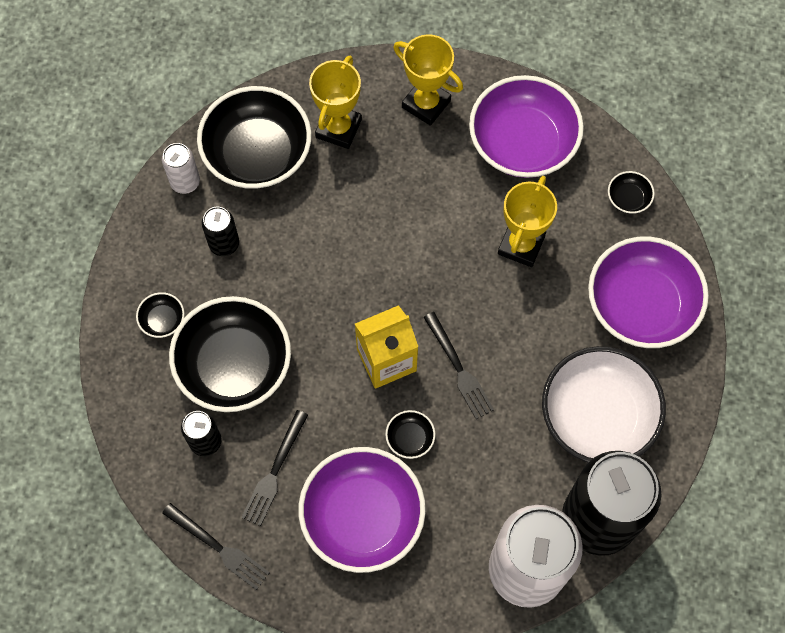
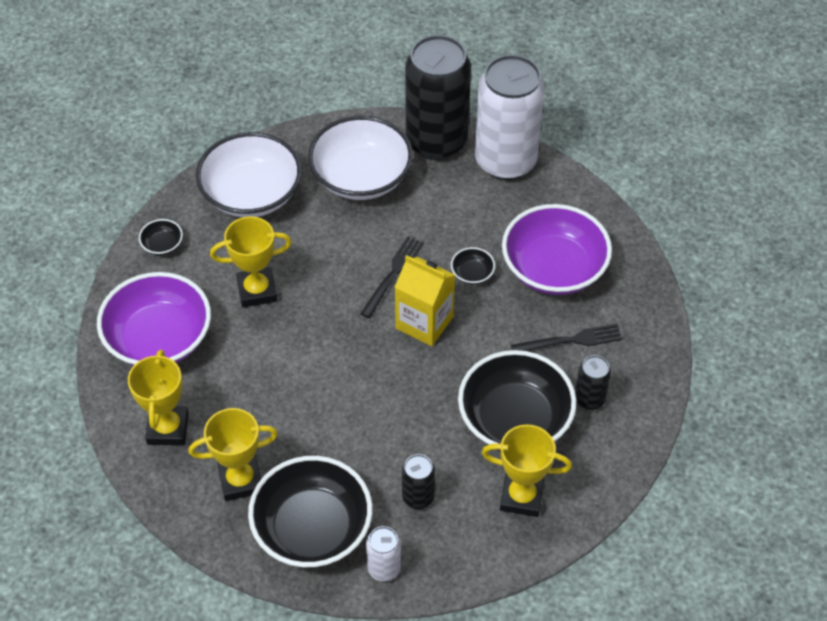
camera: 125 degrees left, 15 degrees down
black bowl [136,292,184,338] -> yellow trophy [482,424,572,517]
black fork [162,503,270,590] -> none
purple bowl [588,236,709,348] -> white bowl [196,132,302,217]

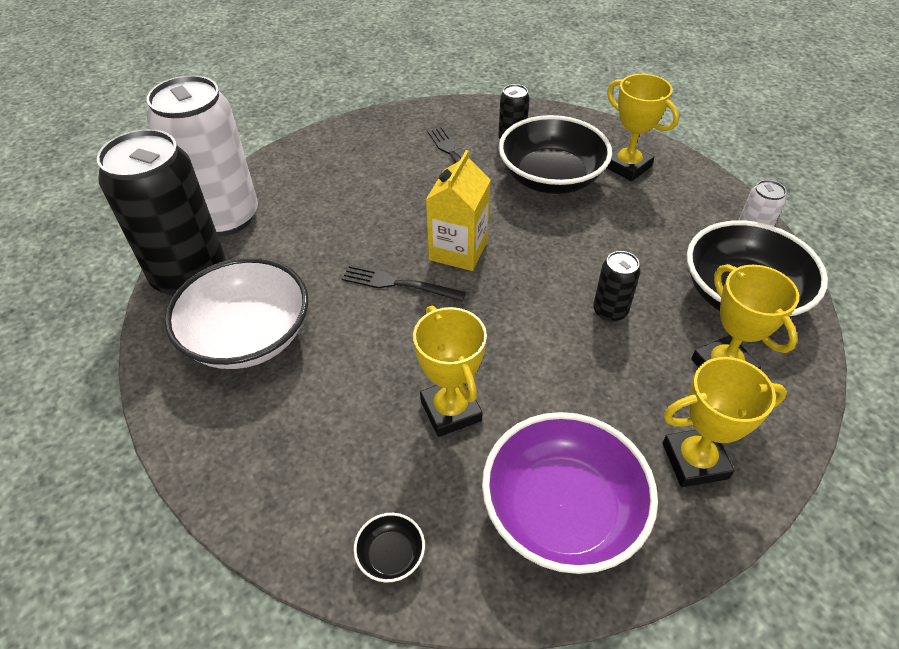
camera: 100 degrees left, 5 degrees down
white bowl [196,132,302,217] -> none
black can [402,454,435,509] -> black can moved to [593,251,640,322]
black bowl [451,247,495,285] -> none
yellow trophy [482,424,572,517] -> yellow trophy turned 45 degrees counterclockwise [607,74,679,181]
purple bowl [502,204,612,295] -> none

